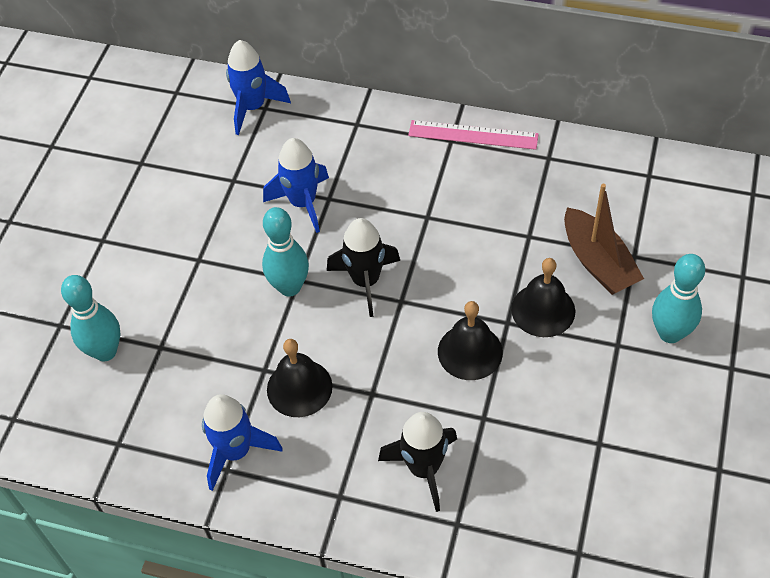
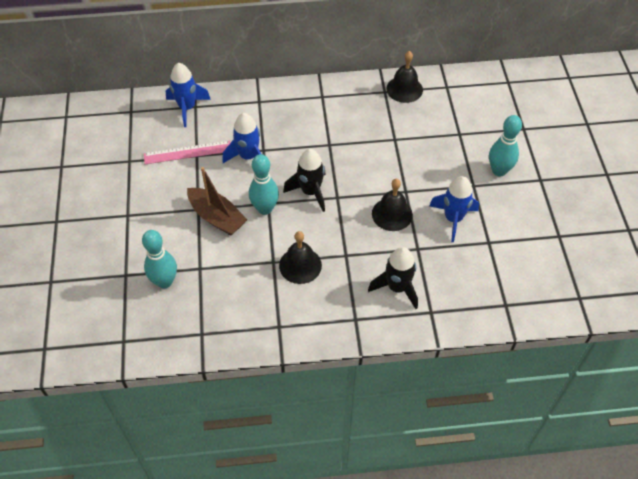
camera: 25 degrees left, 0 degrees up
blue rocket [202,394,282,491] -> blue rocket moved to [429,176,479,242]
pink ruler [408,120,539,150] -> pink ruler moved to [144,140,231,164]
black bell [511,258,575,337] -> black bell moved to [386,51,423,103]
brown boat [564,184,644,295] -> brown boat moved to [187,167,247,235]

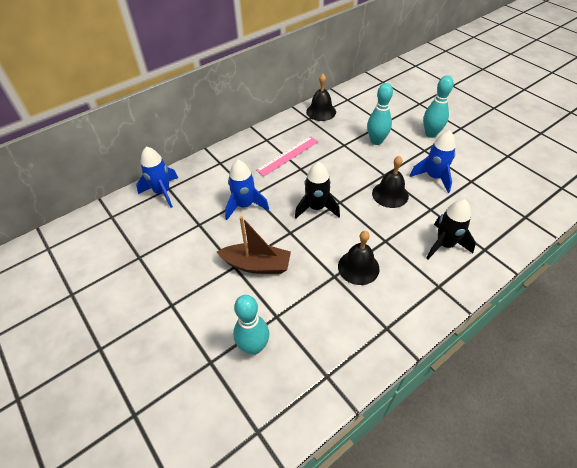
camera: 30 degrees left, 5 degrees down
pink ruler [144,140,231,164] -> pink ruler moved to [256,136,318,176]
turquoise bowling pin [249,154,279,215] -> turquoise bowling pin moved to [367,83,393,145]

